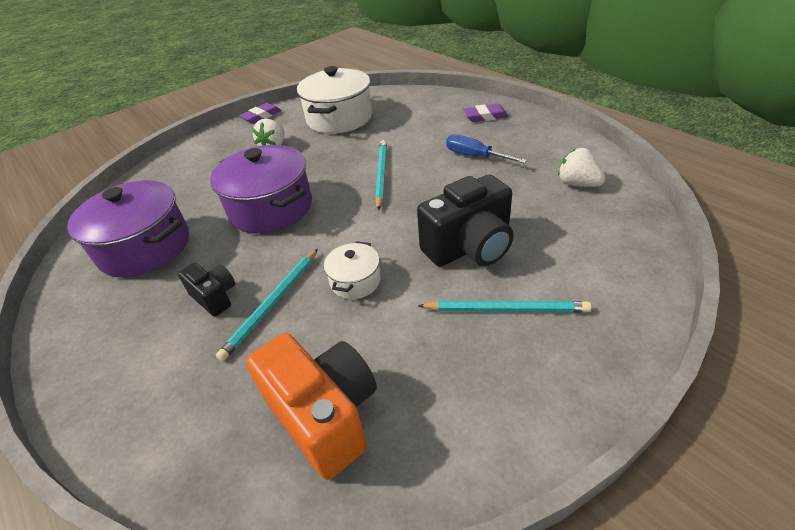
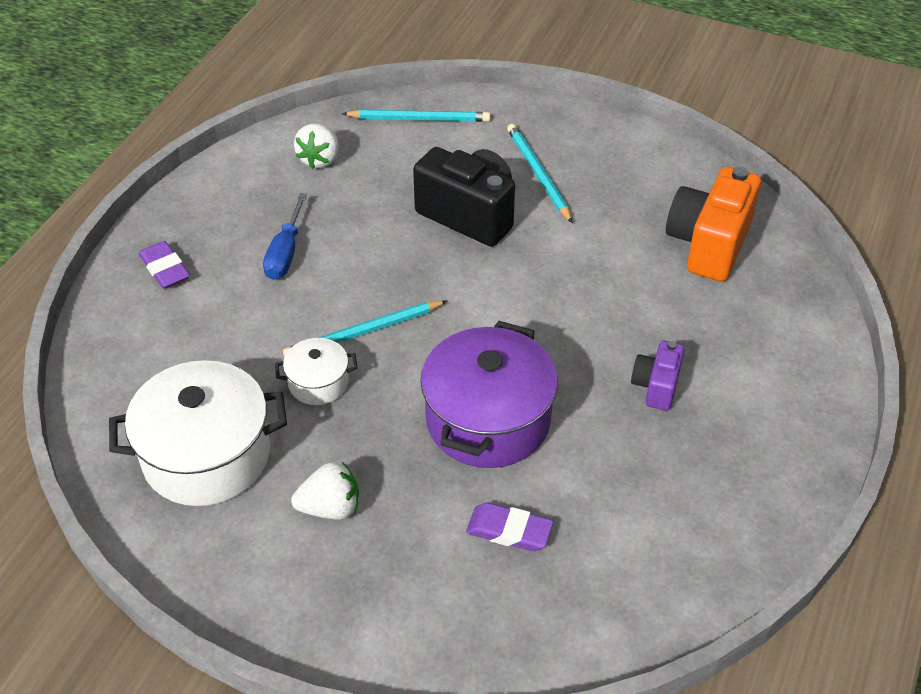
camera: 120 degrees left, 5 degrees up
purple pot [67,180,189,278] -> none
black camera [178,263,235,317] -> purple camera [631,341,685,411]
turquoise pencil [216,249,318,361] -> turquoise pencil moved to [342,110,490,122]
purple eraser [239,103,281,124] -> purple eraser moved to [466,503,554,551]
white pot [324,241,381,299] -> white pot moved to [275,338,358,405]

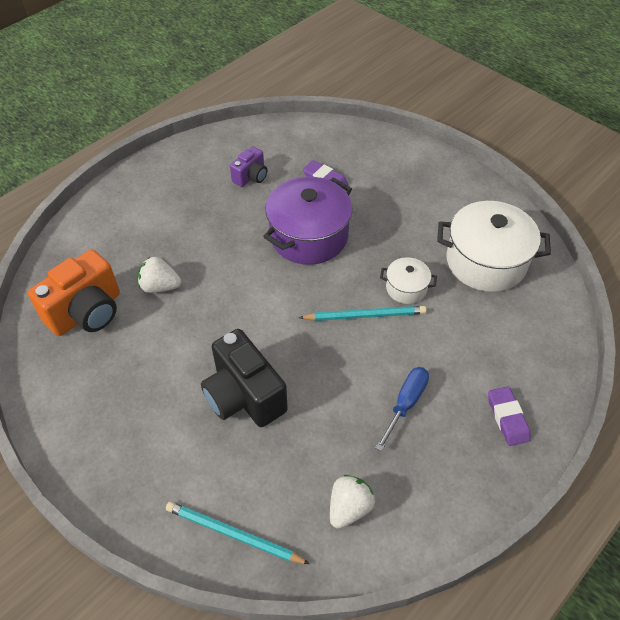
camera: 160 degrees left, 5 degrees up
white strawberry [291,462,359,520] -> white strawberry moved to [138,257,181,293]
turquoise pencil [507,124,573,223] -> none
purple camera [631,341,685,411] -> purple camera moved to [230,146,267,187]

